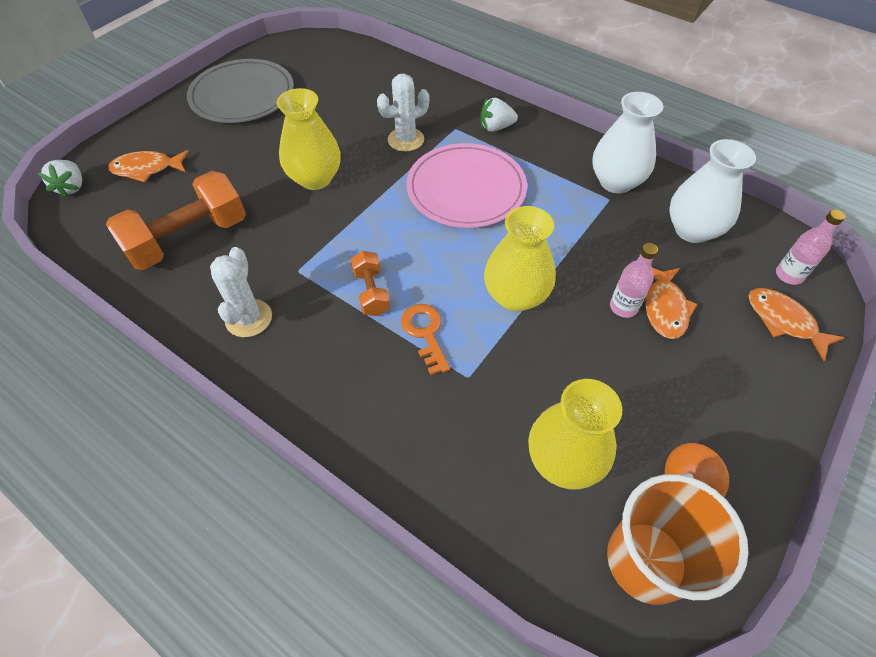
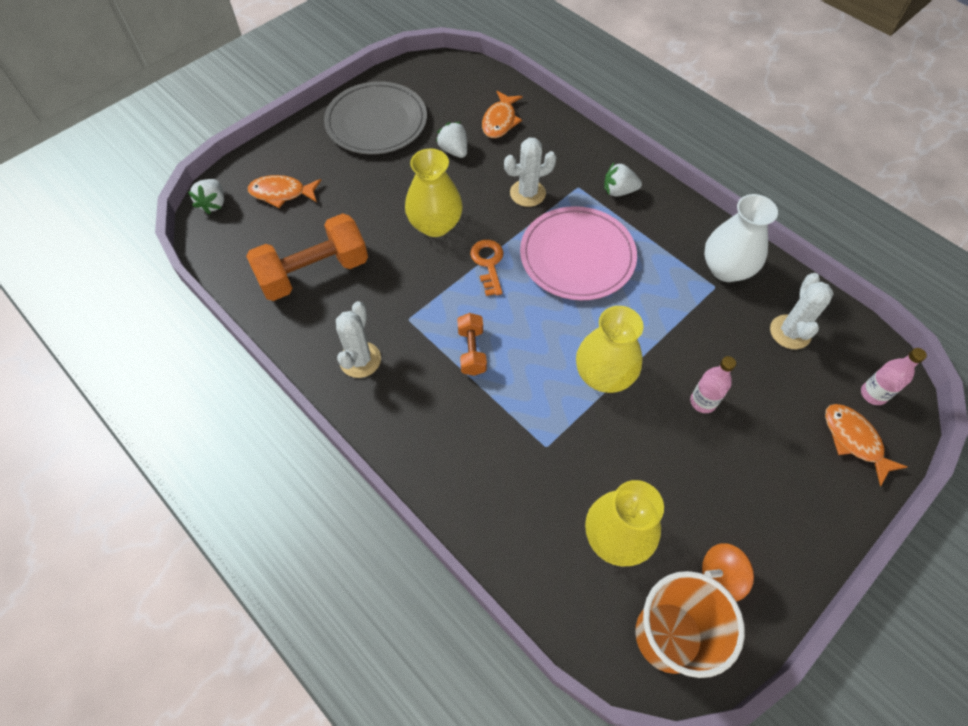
camera: 10 degrees right, 5 degrees up
orange key [401,304,450,375] -> orange key moved to [470,240,504,296]
orange fish [645,268,698,339] -> orange fish moved to [482,91,523,138]
white vase [669,139,756,243] -> white cactus [770,273,834,349]
none -> white strawberry [436,122,467,158]

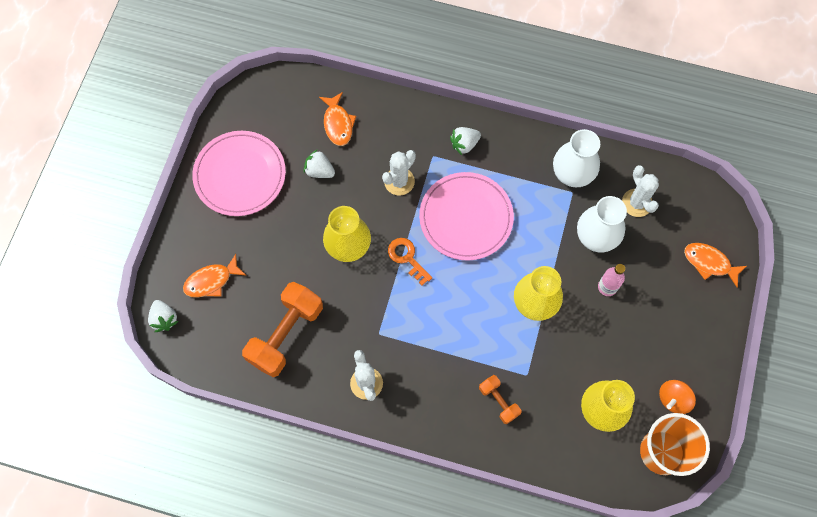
camera: 30 degrees left, 10 degrees up
grey plate [324,81,427,155] -> pink plate [192,131,286,216]
orange dumbbell [457,313,487,376] -> orange dumbbell moved to [479,375,521,424]
pink bottle [861,348,927,405] -> none
none -> white vase [577,196,627,252]

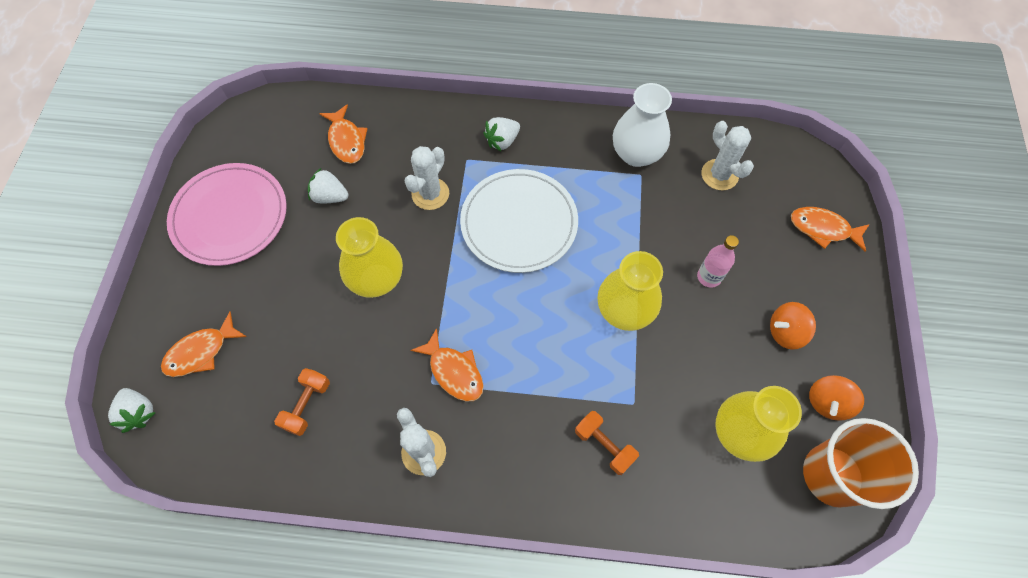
camera: 10 degrees left, 5 degrees down
orange dumbbell [242,282,323,377] -> orange dumbbell [274,368,330,436], size x0.51
orange key [388,238,432,286] -> none
pink plate [419,172,514,261] -> white plate [460,169,578,273]
white vase [577,196,627,252] -> none
none -> orange fish [410,328,484,401]
none -> orange spinning top [770,302,816,350]

